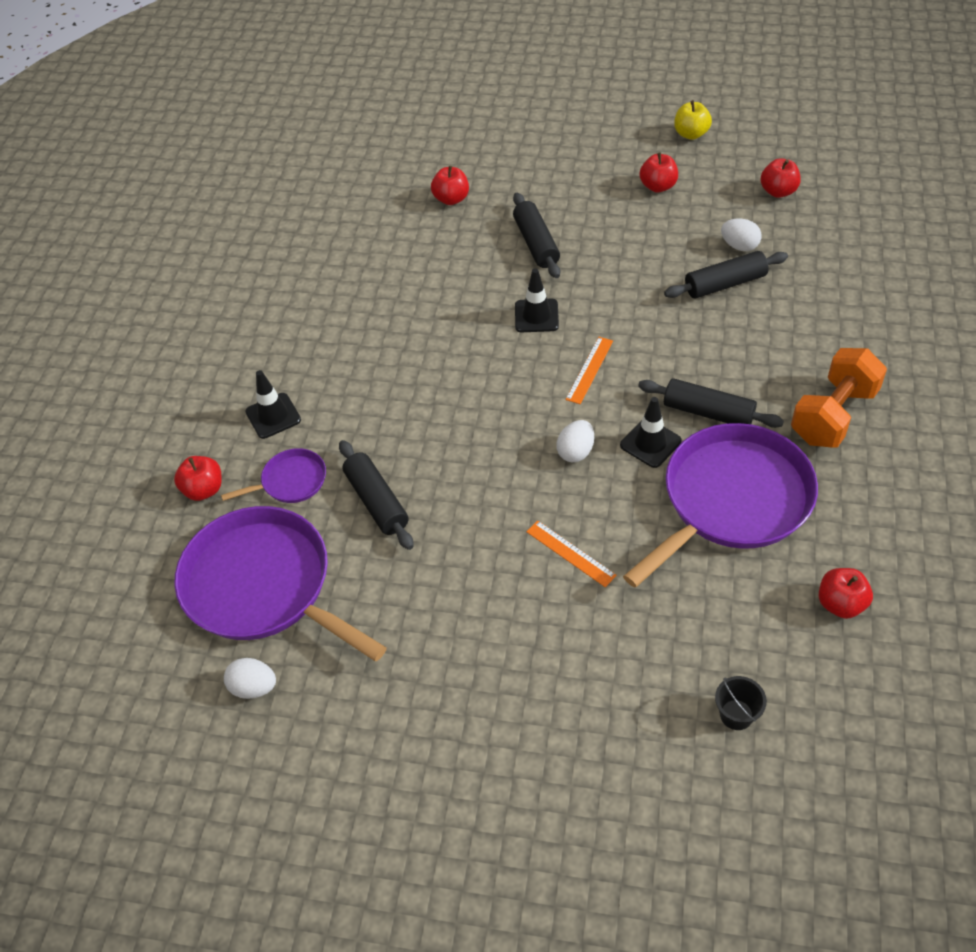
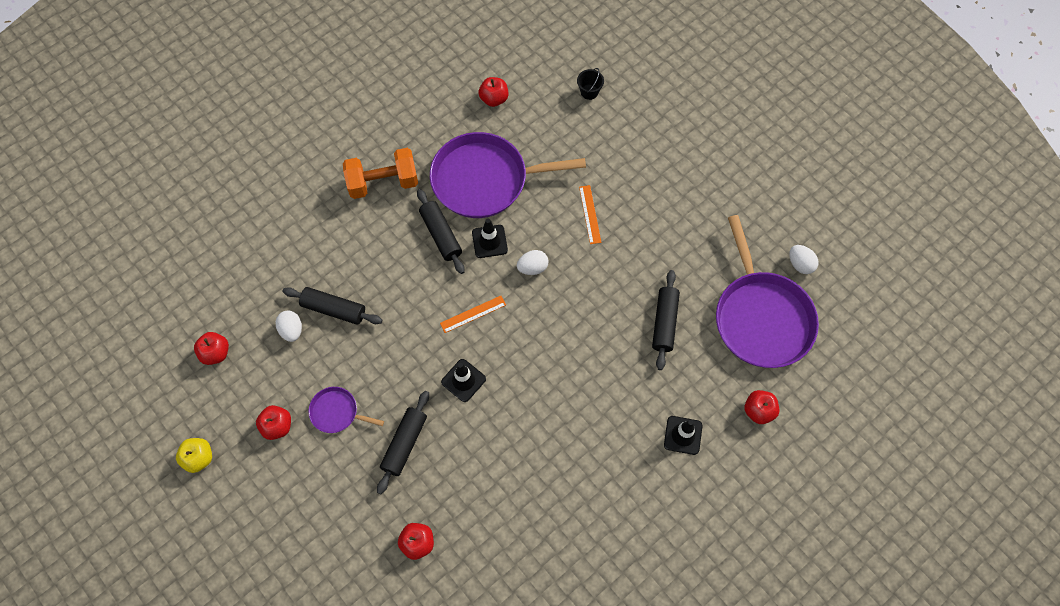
camera: 145 degrees left, 15 degrees up
purple pan [221,448,326,503] -> purple pan moved to [308,387,384,433]

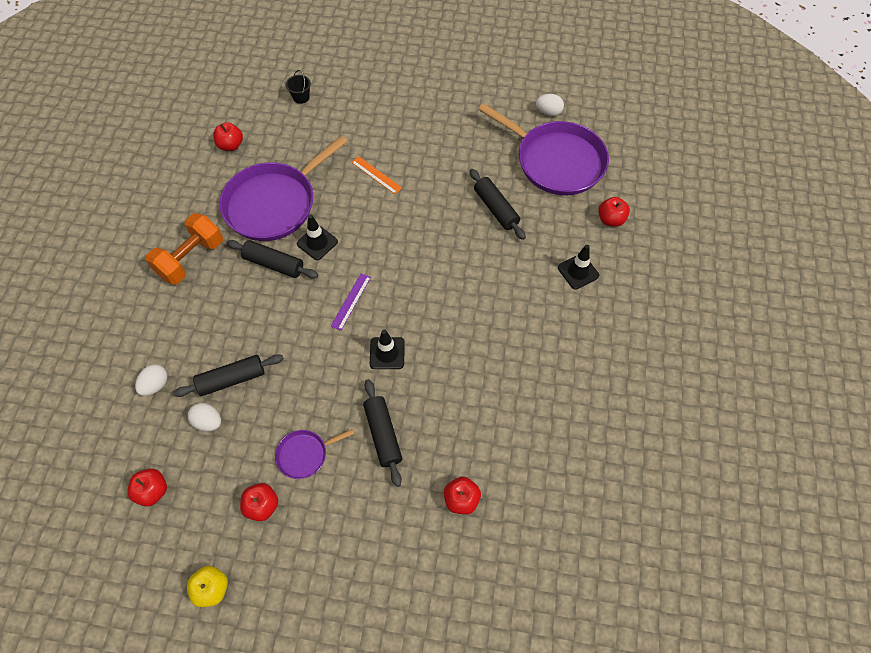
camera: 40 degrees left, 5 degrees down
orange ruler [440,296,506,333] -> purple ruler [331,273,371,331]
white egg [517,250,549,275] -> white egg moved to [135,364,167,396]

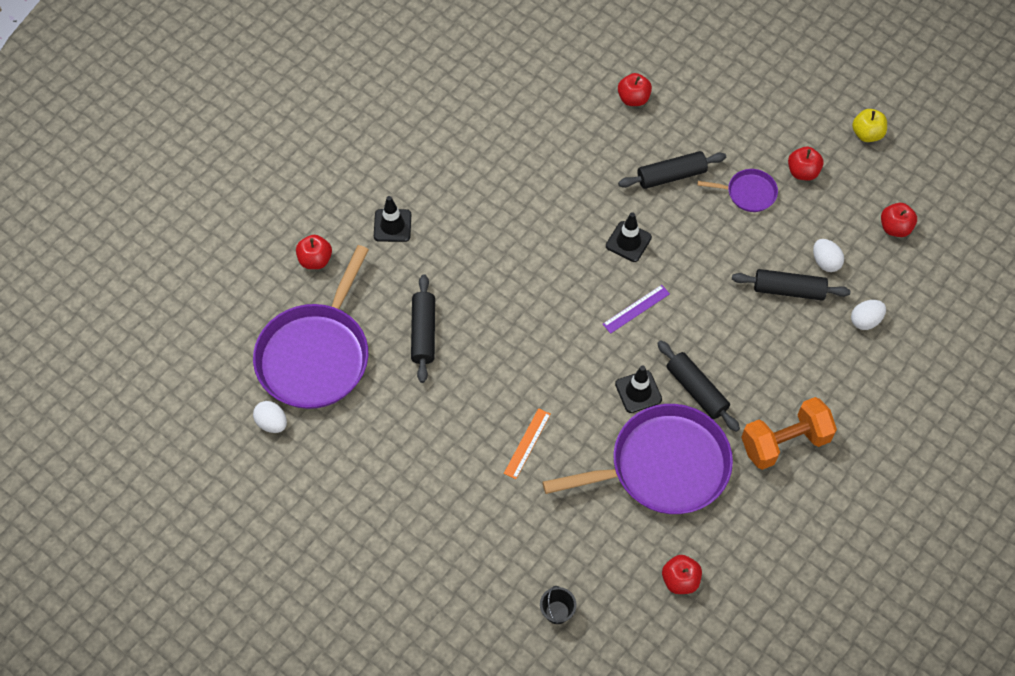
camera: 150 degrees left, 0 degrees up
orange ruler [351,156,402,194] -> orange ruler turned 45 degrees clockwise [504,408,551,479]
black rolling pin [363,379,402,487] -> black rolling pin turned 60 degrees clockwise [618,151,726,189]
purple pan [478,103,609,195] -> purple pan turned 135 degrees counterclockwise [253,245,369,409]

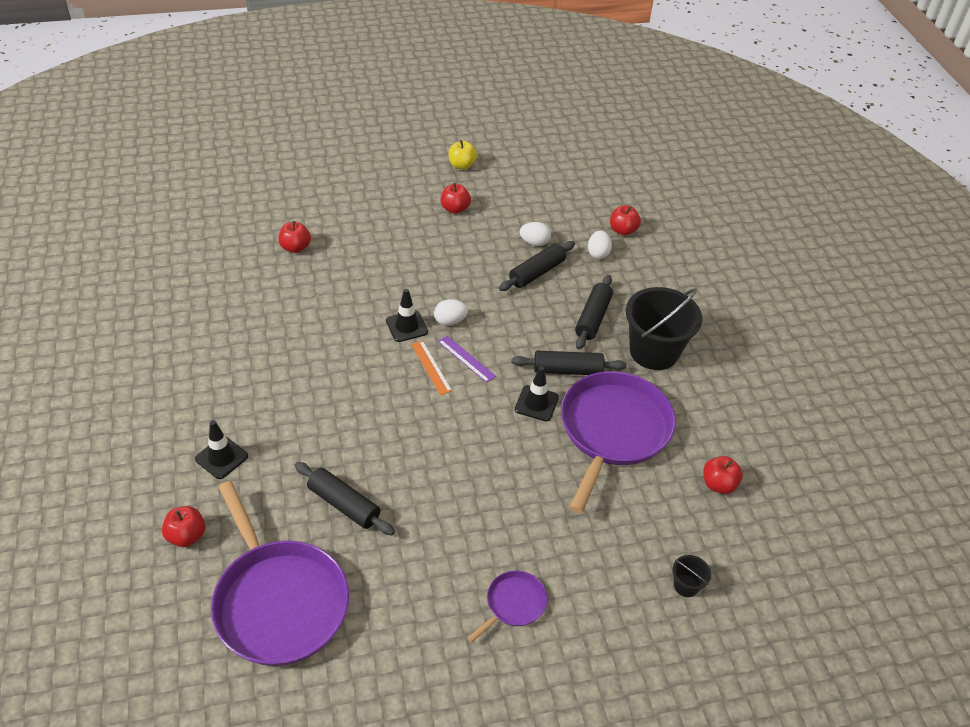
camera: 55 degrees left, 15 degrees down
white egg [253,401,287,433] -> white egg moved to [434,299,468,325]
orange ruler [504,408,551,479] -> orange ruler moved to [411,341,452,395]
purple ruler [603,285,670,334] -> purple ruler turned 45 degrees counterclockwise [438,336,496,383]
black rolling pin [618,151,726,189] -> black rolling pin moved to [575,275,613,350]
purple pan [697,169,778,212] -> purple pan moved to [467,571,548,643]
orange dumbbell [741,397,837,470] -> black bucket [625,287,702,370]
red apple [881,203,917,237] -> red apple moved to [610,206,641,236]

